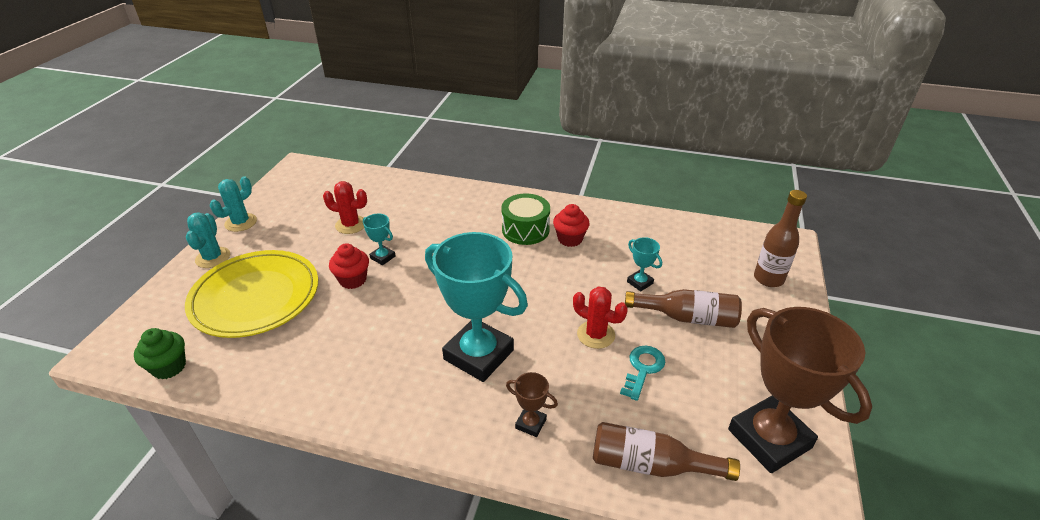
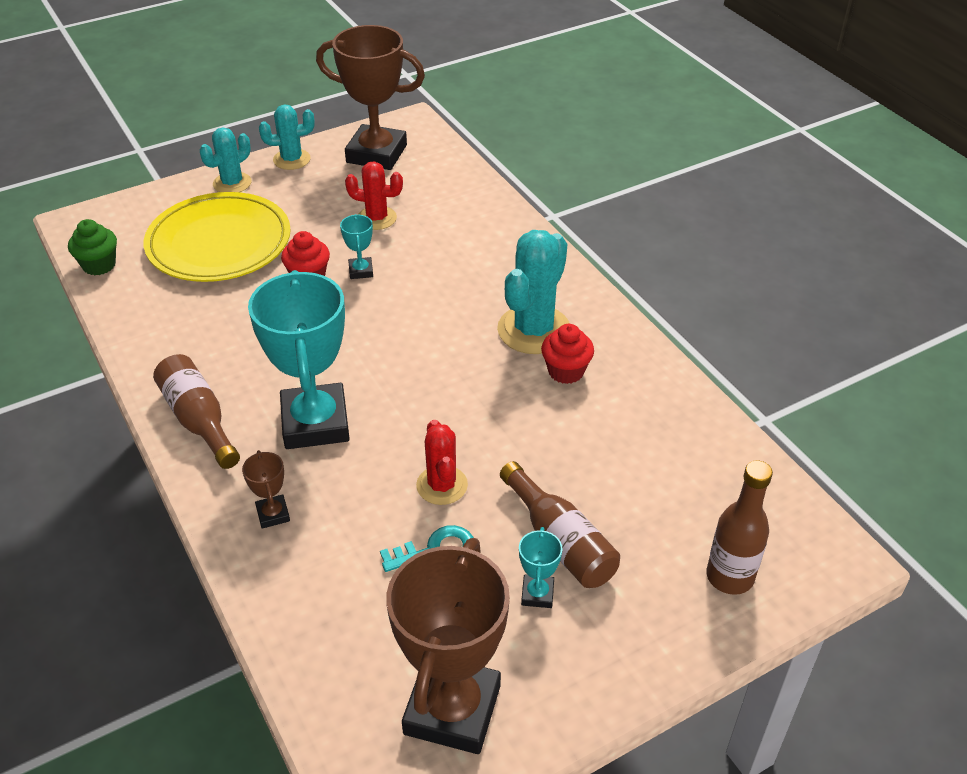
camera: 45 degrees right, 5 degrees up
red cactus [323,181,367,234] -> red cactus turned 45 degrees counterclockwise [345,162,403,230]
green drum [502,194,550,245] -> turquoise cactus [497,230,570,354]
brown bottle [593,422,740,481] -> brown bottle moved to [153,354,240,469]
turquoise trophy [627,237,662,291] -> turquoise trophy moved to [519,527,562,608]
none -> brown trophy [316,25,425,170]

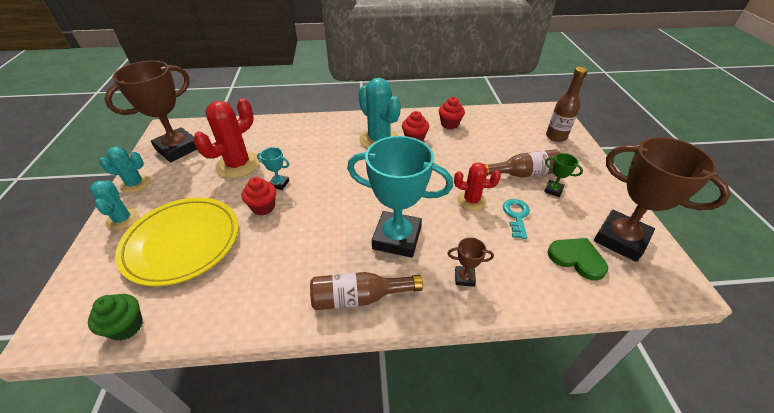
camera: 65 degrees left, 0 degrees up
turquoise cactus [259,104,315,170] -> turquoise cactus turned 75 degrees clockwise [99,147,150,193]
red cactus [345,162,403,230] -> red cactus [193,98,260,178], size x1.65
turquoise trophy [519,527,562,608] -> green trophy [544,153,583,197]
none -> red cupcake [439,97,465,129]
none -> green heart [547,238,608,281]

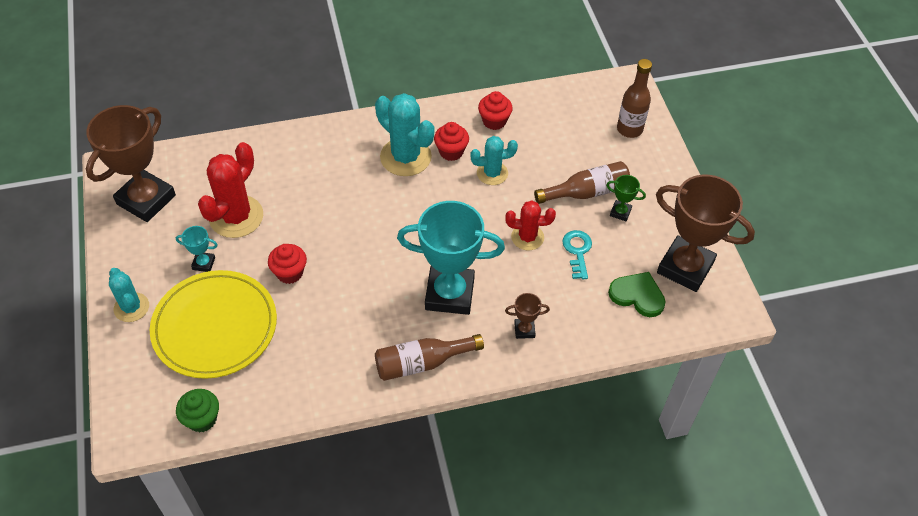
camera: 10 degrees left, 10 degrees up
turquoise cactus [99,147,150,193] -> turquoise cactus moved to [470,136,518,185]
turquoise trophy [257,147,289,190] -> turquoise trophy moved to [176,226,218,272]

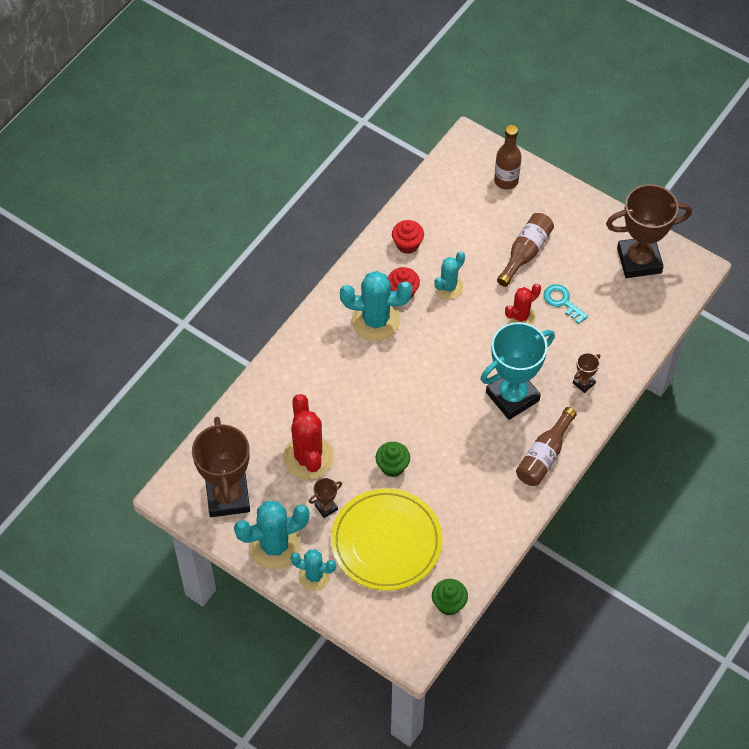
camera: 40 degrees left, 5 degrees up
turquoise trophy [176,226,218,272] -> brown trophy [309,478,342,518]
red cupcake [268,244,307,284] -> green cupcake [376,442,410,477]
green trophy [606,175,646,221] -> none
green heart [608,272,666,317] -> none
none -> turquoise cactus [234,501,310,569]

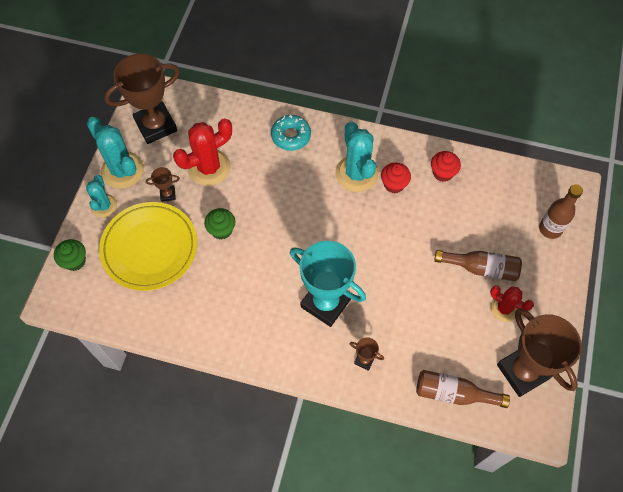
camera: 70 degrees right, 5 degrees up
brown trophy [309,478,342,518] -> brown trophy turned 45 degrees counterclockwise [146,167,180,202]
green cupcake [432,579,468,615] -> green cupcake moved to [54,239,86,271]
turquoise cactus [434,251,465,299] -> none
red cactus [505,284,541,325] -> red cactus moved to [490,285,534,322]
brown bottle [516,407,577,486] -> brown bottle moved to [416,370,510,408]
turquoise key [544,284,588,324] -> none
none -> turquoise donut [271,114,311,151]

